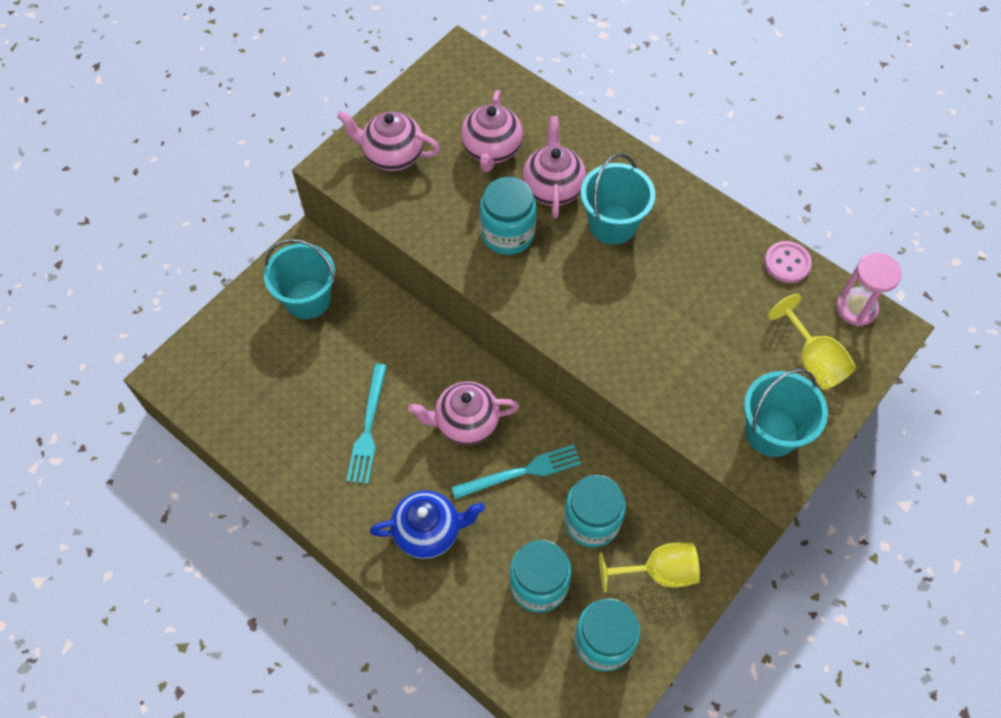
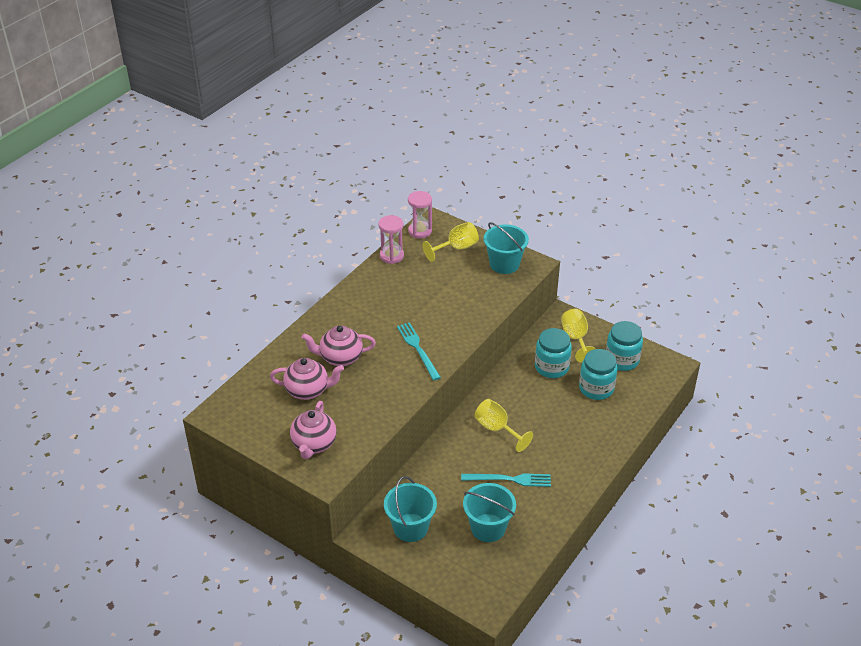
camera: 95 degrees left, 20 degrees down
blue teapot [370,491,485,559] -> none
pink teapot [408,382,519,445] -> yellow goblet [474,399,533,452]
turquoise fork [451,445,581,499] -> turquoise fork moved to [397,322,441,381]
turquoise jar [480,177,536,255] -> none
turquoise bucket [581,154,655,245] -> turquoise bucket moved to [463,483,516,542]
pink button [764,241,812,283] -> pink hourglass [378,215,404,264]

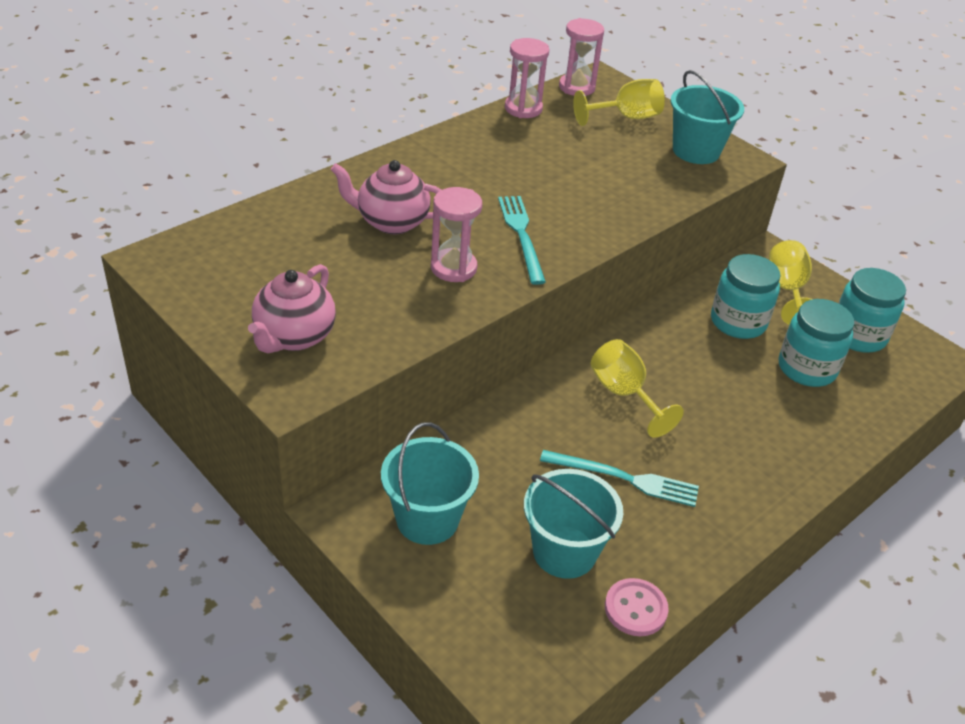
camera: 10 degrees right, 0 degrees up
pink teapot [270,358,344,400] -> none
none -> pink hourglass [431,187,482,282]
none -> pink button [605,578,669,636]

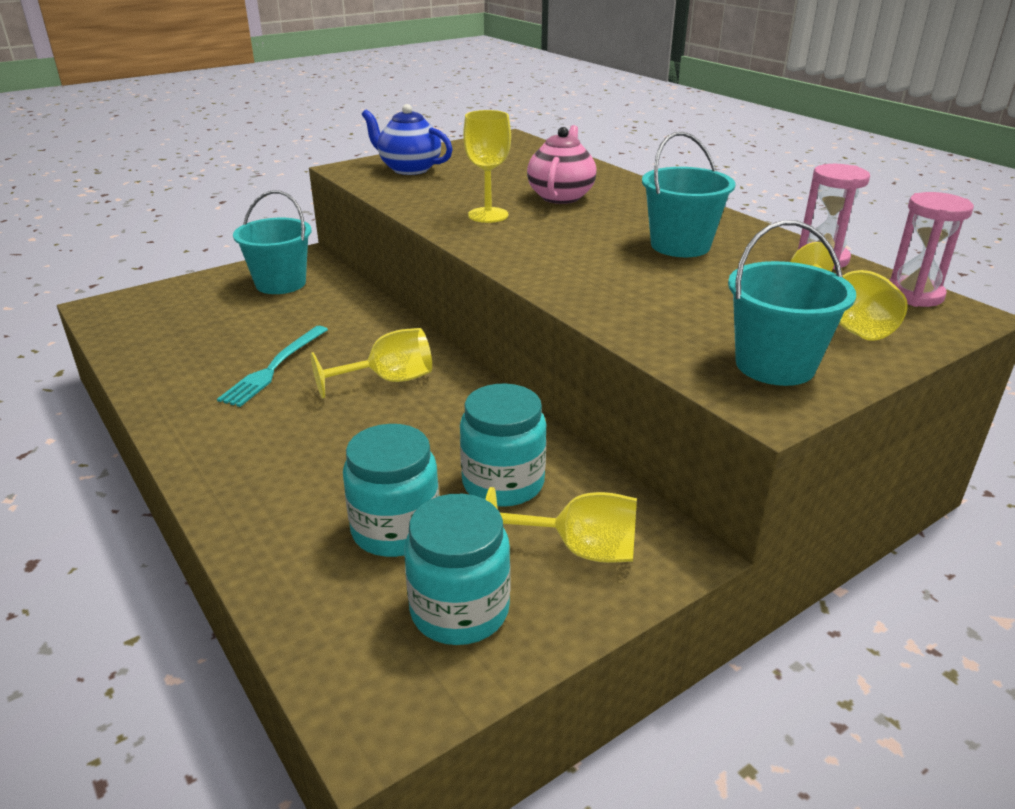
camera: 100 degrees right, 10 degrees down
pink teapot [248,264,336,353] -> blue teapot [361,104,453,175]
pink hourglass [431,187,482,282] -> yellow goblet [463,110,511,223]
turquoise fork [498,196,546,285] -> none
turquoise bucket [524,469,623,579] -> turquoise bucket moved to [642,132,736,257]
pink button [605,578,669,636] -> none

